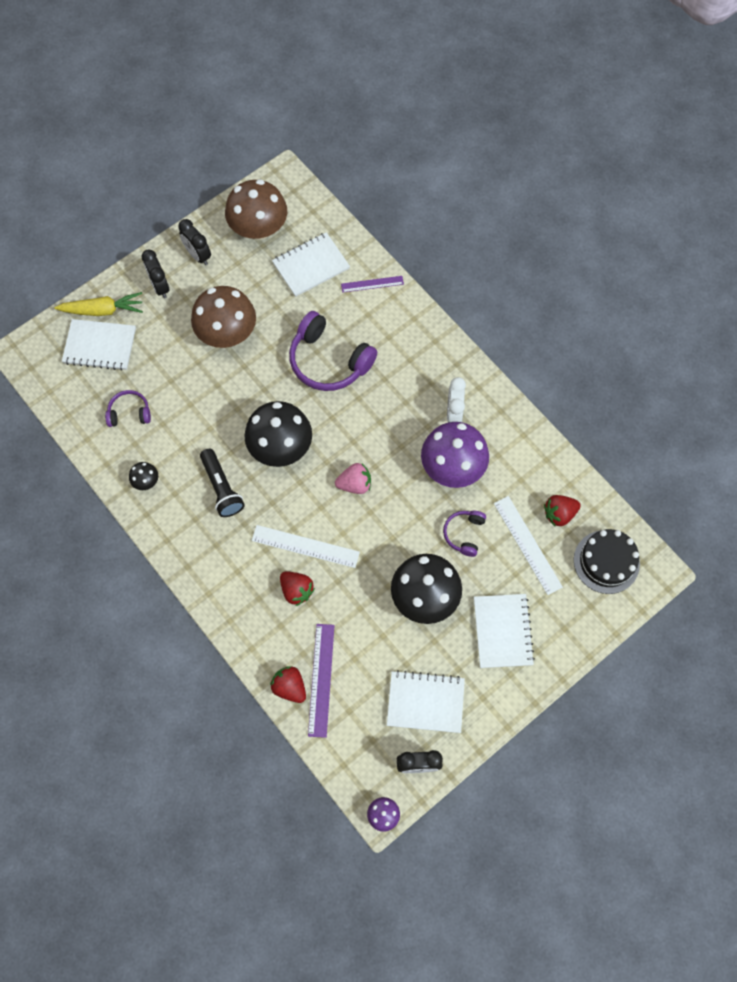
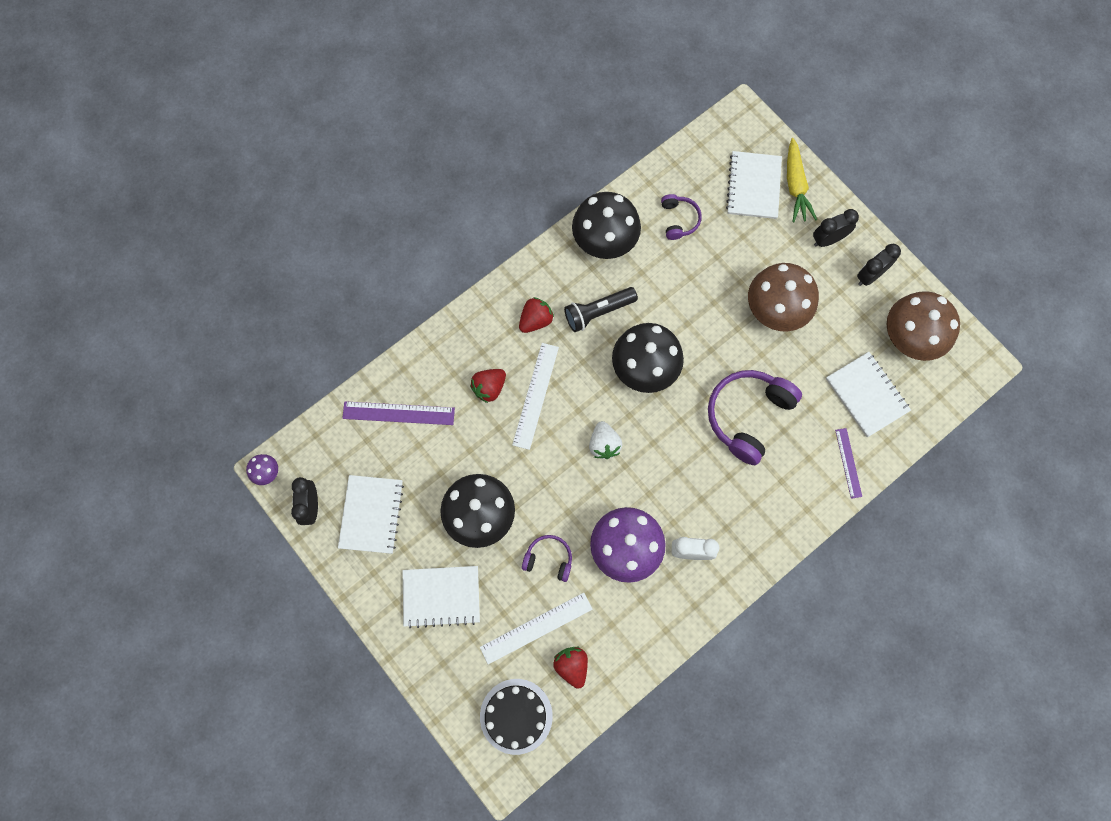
camera: 90 degrees right, 5 degrees up
black mushroom [129,462,158,490] -> black mushroom [572,192,641,259], size x2.29
red strawberry [270,666,306,703] -> red strawberry moved to [519,297,554,333]
pink strawberry [335,463,371,494] -> white strawberry [589,421,622,459]

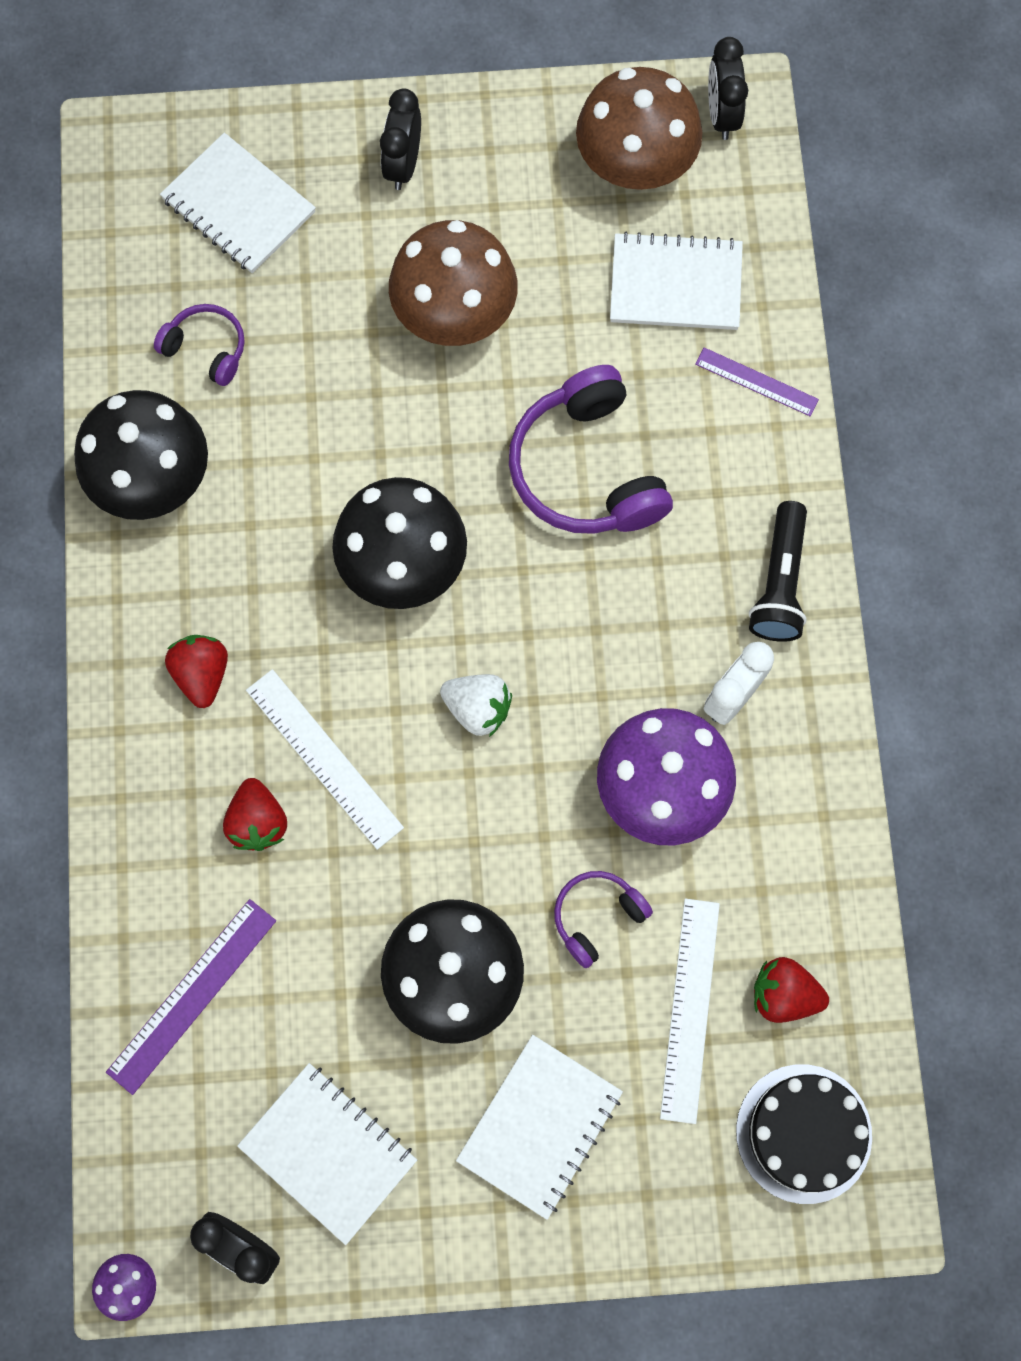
camera: 55 degrees left, 0 degrees up
black flashlight [564,287,638,332] -> black flashlight moved to [749,501,807,642]
yellow carrot [787,138,817,222] -> none
black clock [857,244,901,286] -> black clock moved to [708,37,748,140]

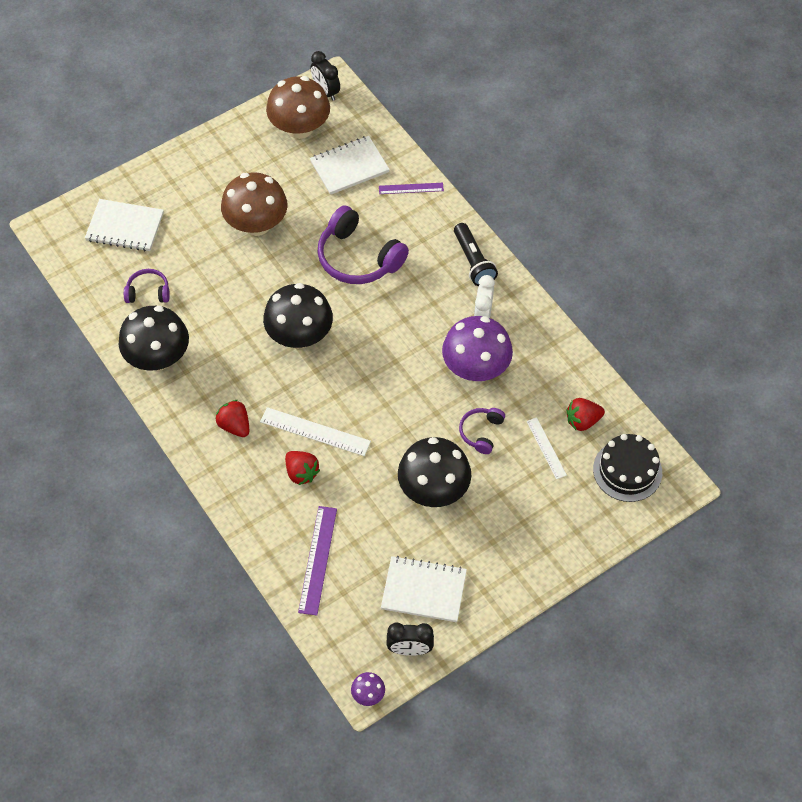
camera: 30 degrees left, 15 degrees down
black clock [380,88,421,190] -> none
white strawberry [440,674,512,737] -> none
white notebook [456,1035,623,1220] -> none
white ruler [660,898,720,1124] -> white ruler [526,417,567,479], size x0.63

